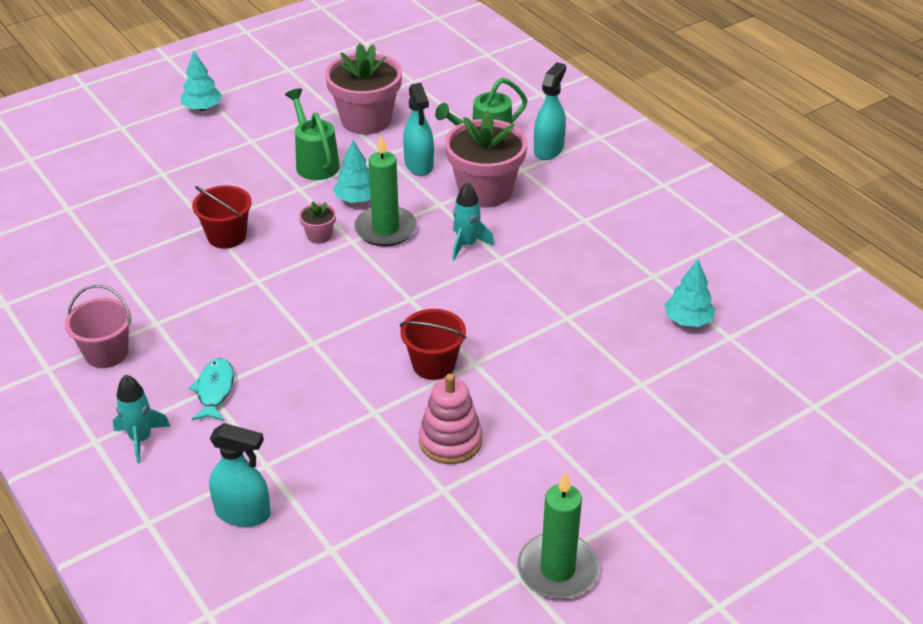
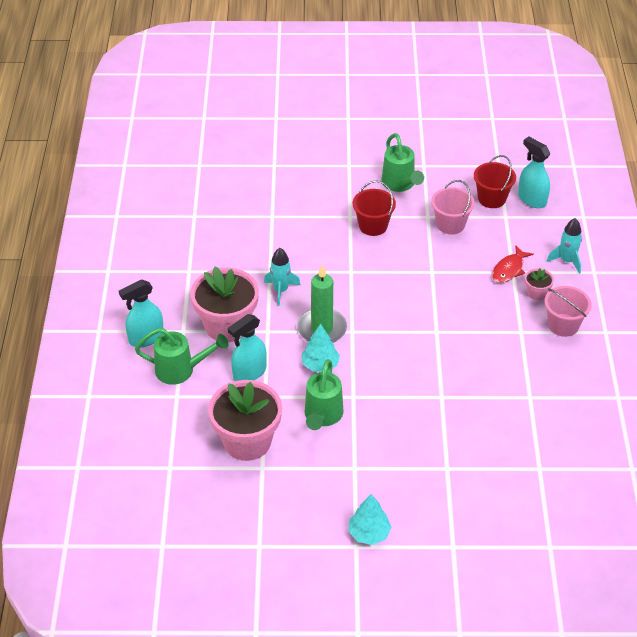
camera: 145 degrees left, 5 degrees up
turquoise fish [189,358,234,421] -> red fish [492,245,534,283]
red bucket [192,185,252,249] -> red bucket moved to [474,155,516,208]
pink flower pot [299,201,336,244] -> pink flower pot moved to [525,268,554,300]
turquoise spray bottle [403,83,434,176] -> turquoise spray bottle turned 150 degrees counterclockwise [228,314,267,381]
pink stacking toy [419,374,482,464] -> green watering can [382,133,424,192]
green candle [517,472,599,599] -> none
turquoise tree [664,259,716,327] -> none
none -> pink bucket [431,180,475,235]

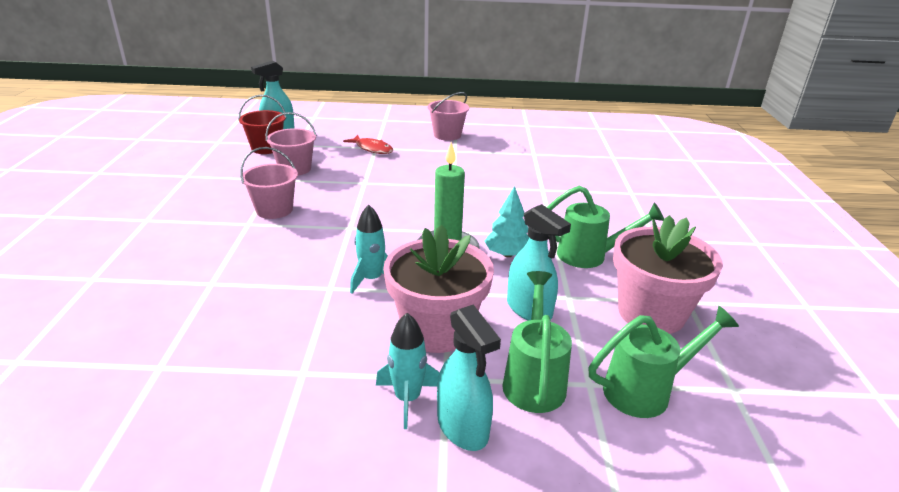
camera: 90 degrees left, 15 degrees down
turquoise tree [349,494,392,545] -> none
red bucket [353,180,396,236] -> pink bucket [240,147,298,219]
green watering can [382,133,424,192] -> green watering can moved to [589,306,739,418]
pink flower pot [525,268,554,300] -> none
turquoise rocket [547,218,582,274] -> turquoise rocket moved to [376,313,439,429]

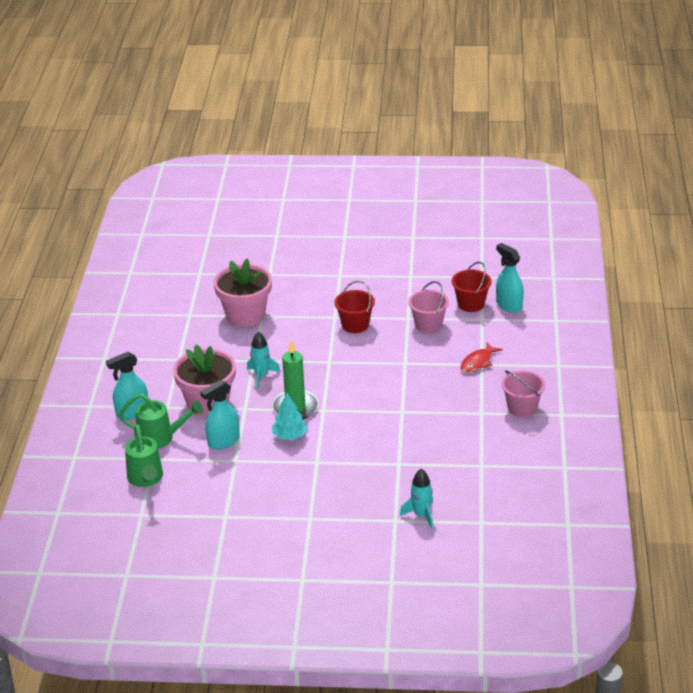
camera: 95 degrees right, 5 degrees up
pink bucket [240,147,298,219] -> red bucket [334,281,375,333]
turquoise rocket [376,313,439,429] -> turquoise rocket moved to [400,469,433,529]
green watering can [547,186,664,268] -> none
pink flower pot [613,215,723,334] -> pink flower pot moved to [214,259,272,327]

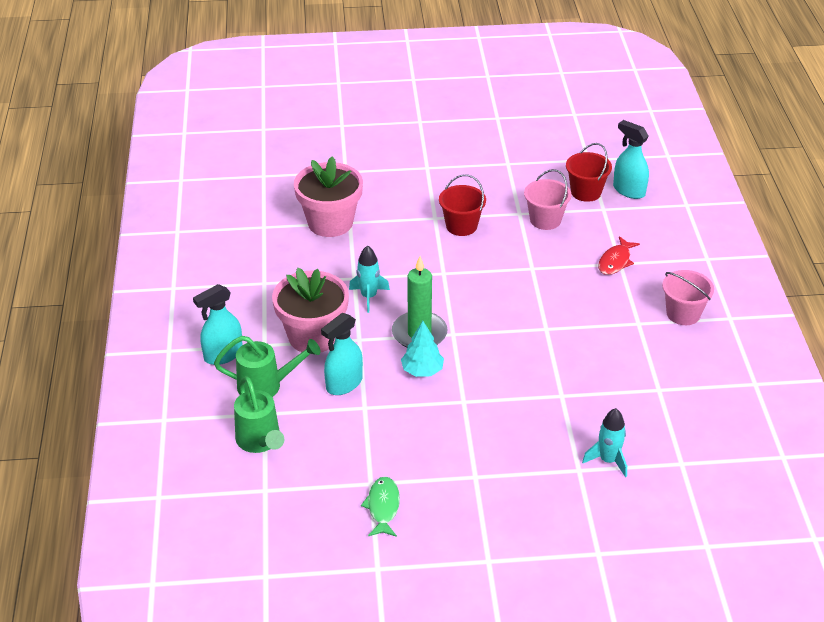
camera: 10 degrees left, 5 degrees up
none -> green fish [361,476,400,537]

